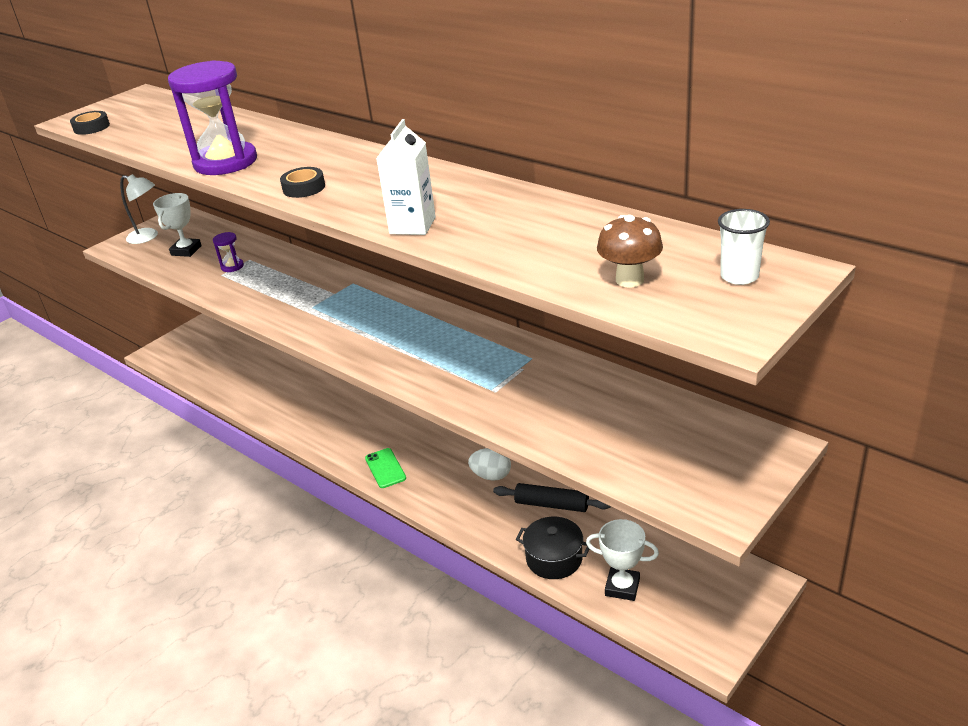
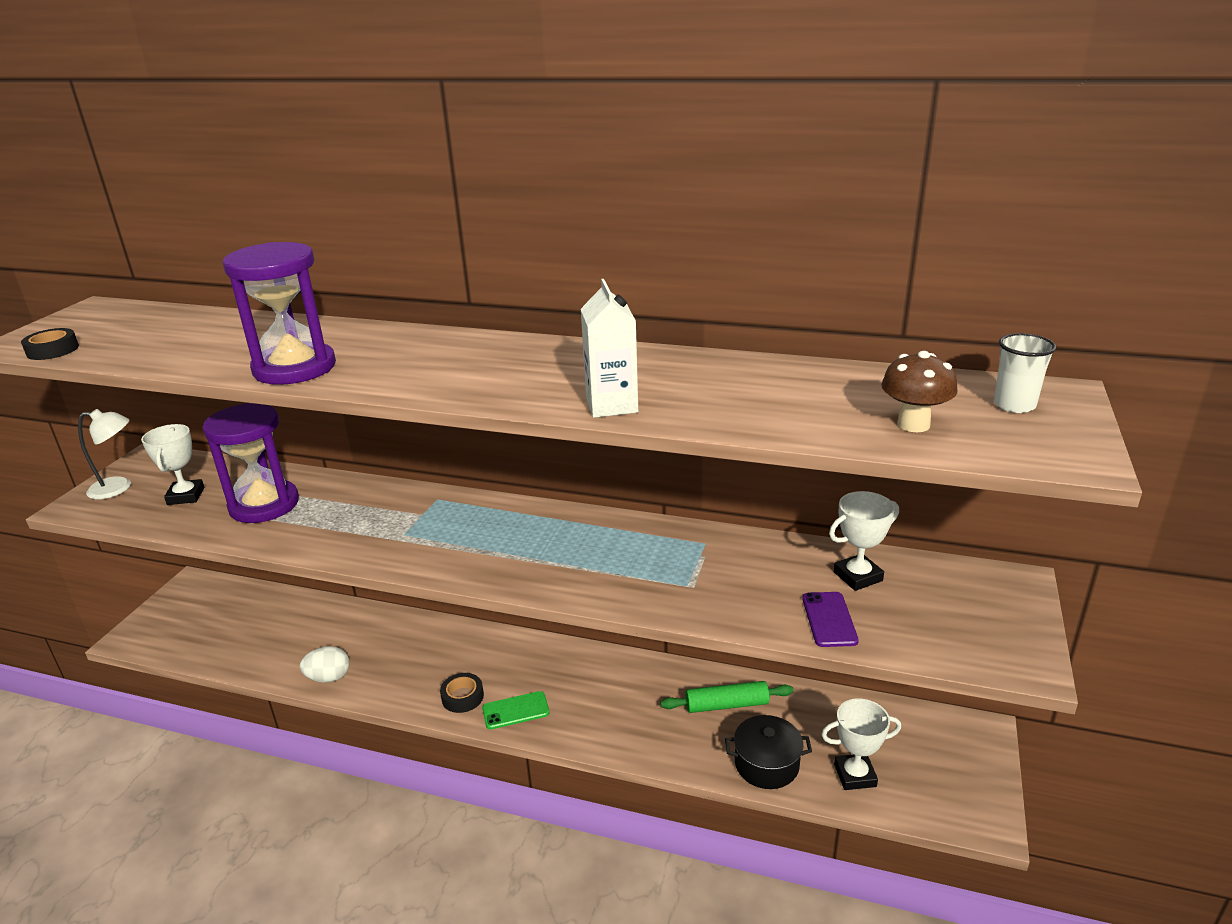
camera: 25 degrees left, 5 degrees down
purple hourglass [213,232,244,272] -> purple hourglass [203,403,299,523], size x2.36
black tape [280,167,325,198] -> black tape moved to [440,673,484,713]
green phone [365,448,406,488] -> green phone turned 60 degrees counterclockwise [482,691,550,729]
white egg [468,448,511,481] -> white egg moved to [300,646,349,683]
black rolling pin [493,483,611,512] -> green rolling pin [660,681,794,713]
none -> purple phone [802,592,859,647]
none -> white trophy [829,491,899,591]

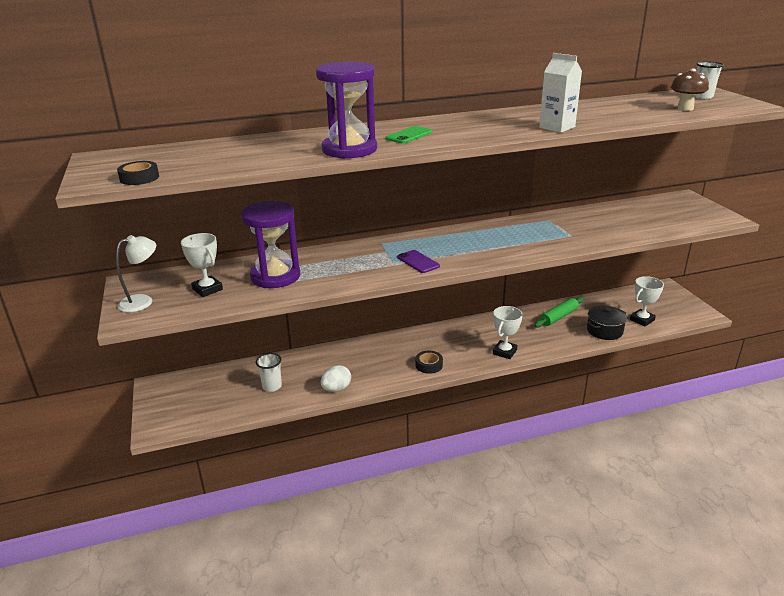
camera: 35 degrees left, 0 degrees up
green phone [482,691,550,729] -> green phone moved to [385,126,432,144]
purple phone [802,592,859,647] -> purple phone moved to [397,250,440,273]
white trophy [829,491,899,591] -> white trophy moved to [493,306,523,359]
none -> white cup [256,353,282,392]

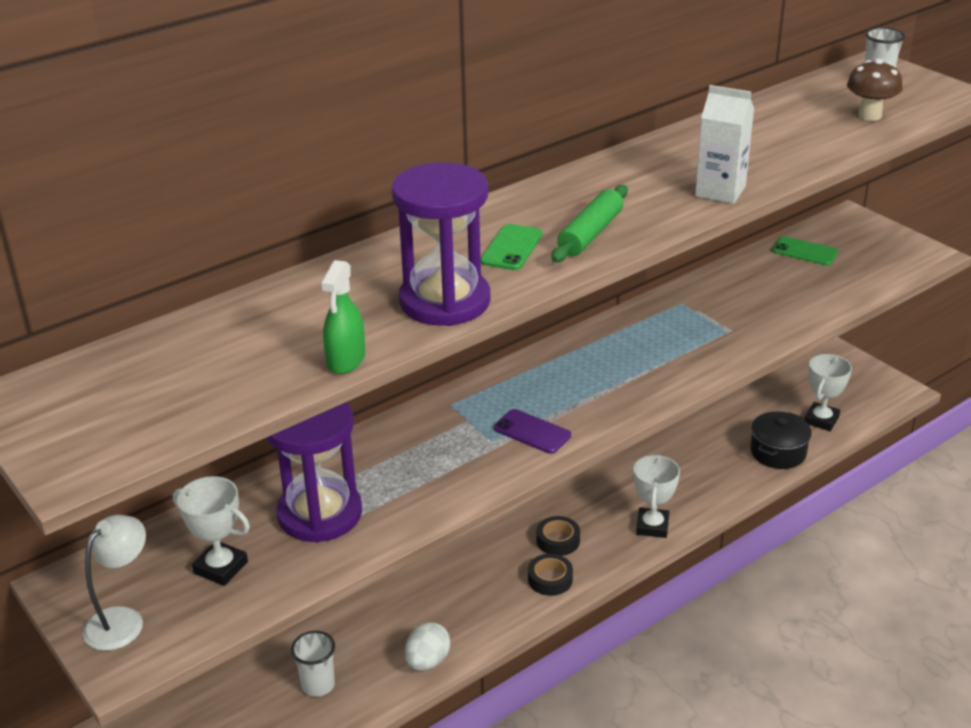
camera: 20 degrees left, 5 degrees up
black tape [117,161,159,185] -> black tape moved to [537,516,580,556]
green rolling pin [534,297,584,328] -> green rolling pin moved to [551,185,628,262]
none -> green spray bottle [321,260,365,374]
none -> green phone [772,236,838,266]

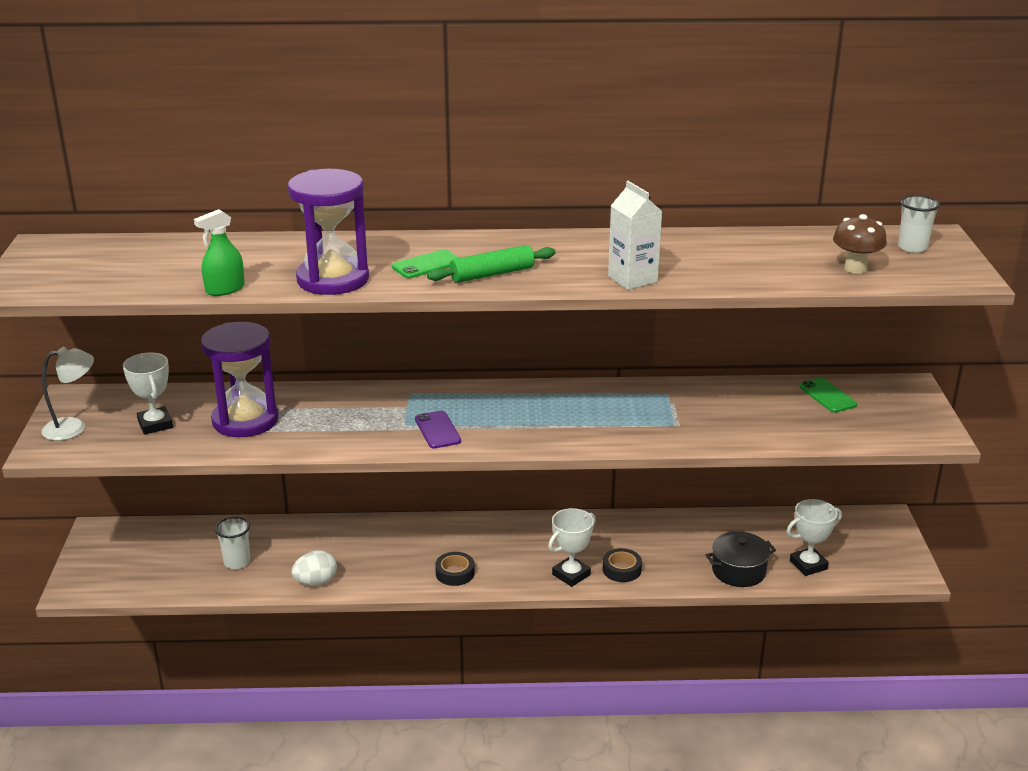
camera: 35 degrees right, 5 degrees down
black tape [537,516,580,556] -> black tape moved to [603,548,642,582]

